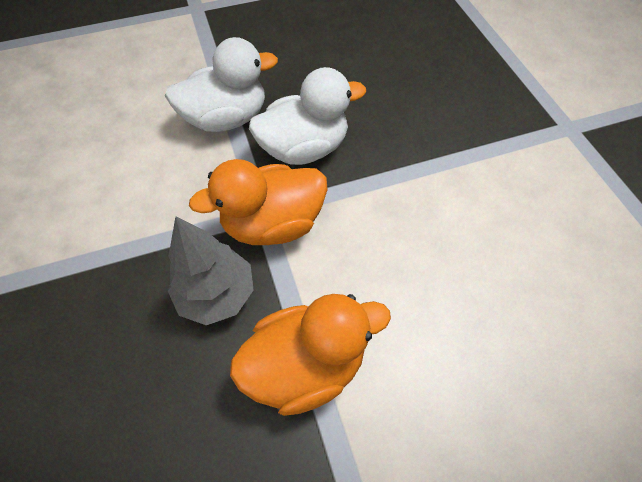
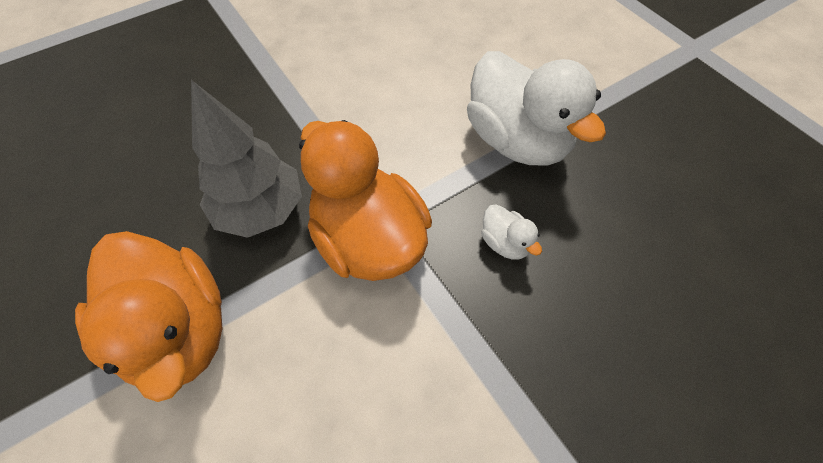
camera: 75 degrees right, 0 degrees up
white duck [249,67,366,165] -> white duck [481,204,542,260], size x0.42

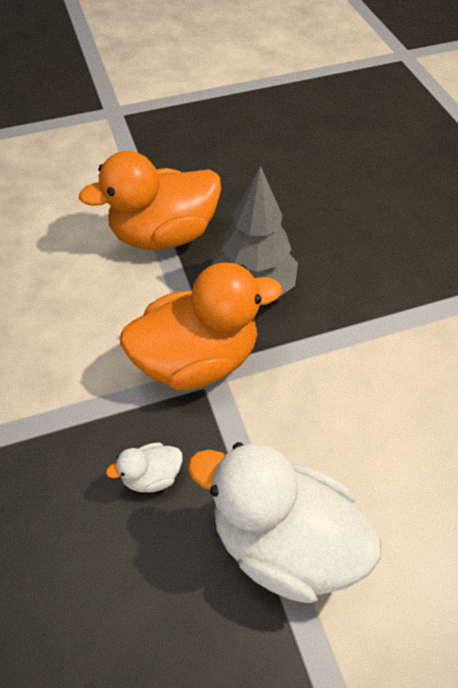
camera: 105 degrees right, 5 degrees down
white duck [467,51,606,165] -> white duck turned 45 degrees clockwise [188,442,381,603]

